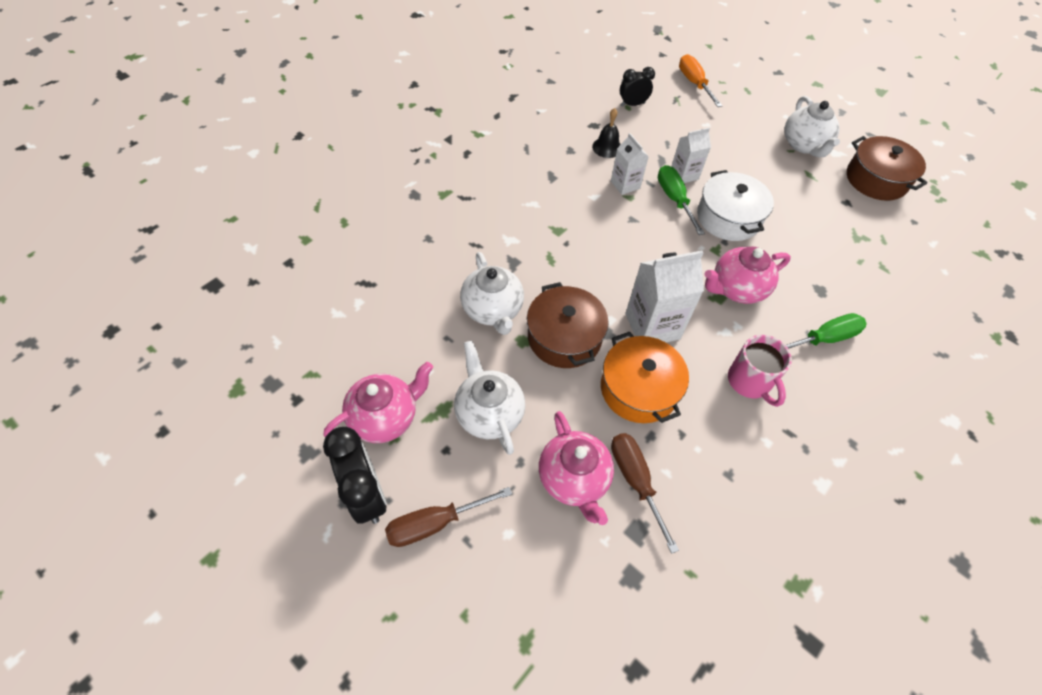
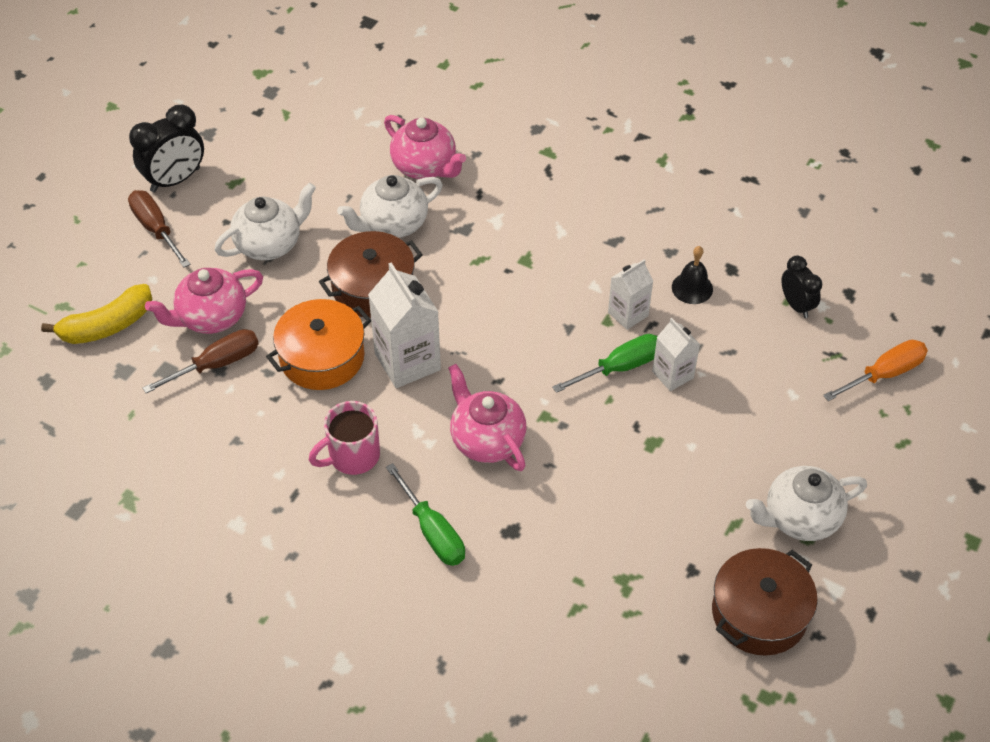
camera: 80 degrees right, 5 degrees down
pink teapot [324,362,433,443] -> pink teapot moved to [384,115,466,179]
white pot [697,170,774,241] -> none
none -> yellow banana [41,284,152,344]

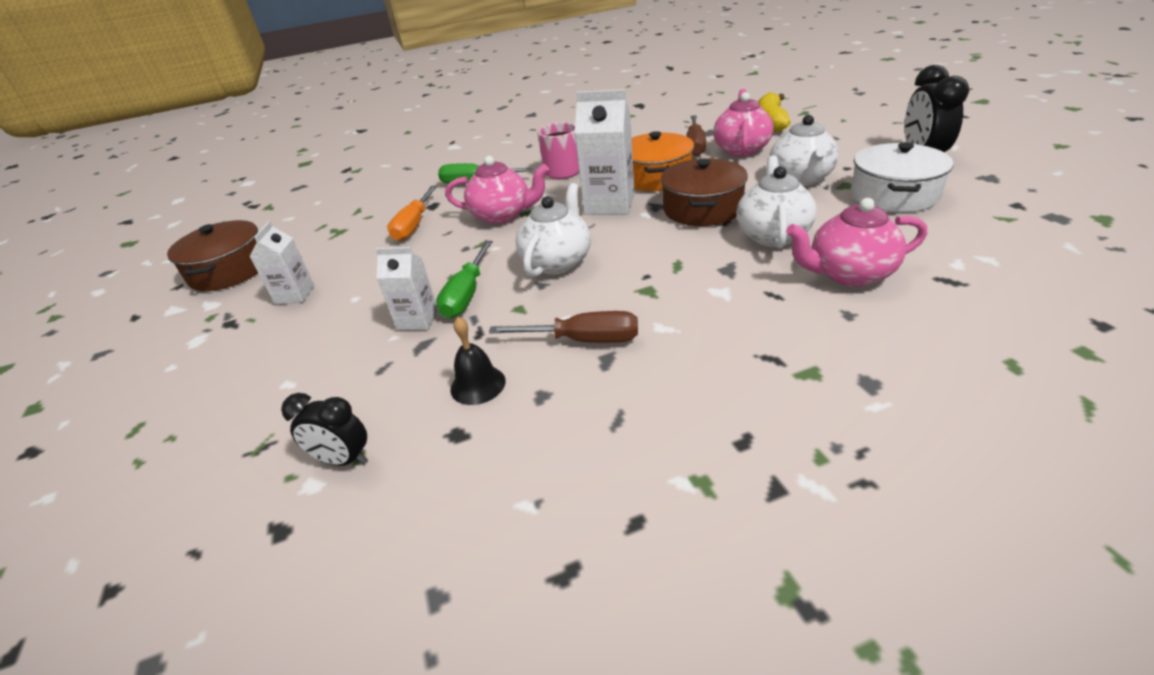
camera: 135 degrees right, 15 degrees down
brown screwdriver [128,190,191,268] -> brown screwdriver moved to [489,311,638,343]
white carton [608,259,653,330] -> white carton moved to [249,221,314,305]
white teapot [746,466,867,541] -> white teapot moved to [516,183,591,277]
orange screwdriver [823,340,928,401] -> orange screwdriver moved to [387,186,437,241]
none -> white pot [850,142,953,212]

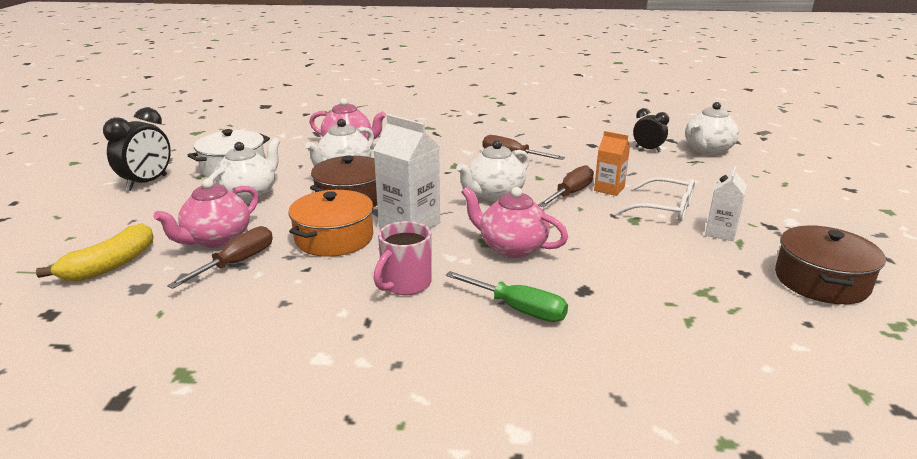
camera: 160 degrees left, 10 degrees down
white carton [376,247,438,330] -> orange carton [594,131,630,196]
orange screwdriver [387,186,437,241] -> none
green screwdriver [436,241,493,318] -> brown screwdriver [538,165,594,207]
black bell [450,317,505,405] -> none
none -> white glasses [618,177,695,222]
none -> white teapot [685,102,739,155]

